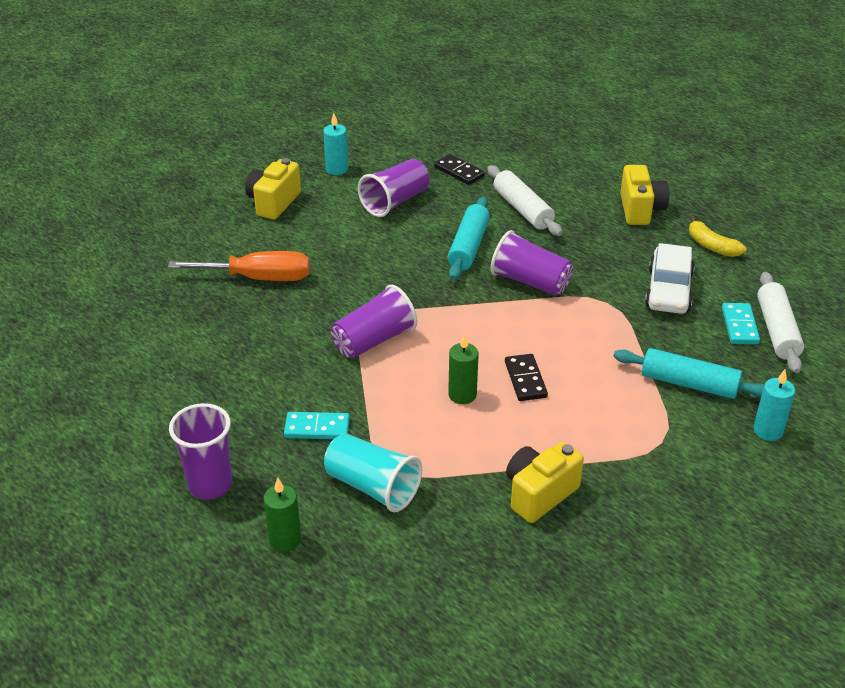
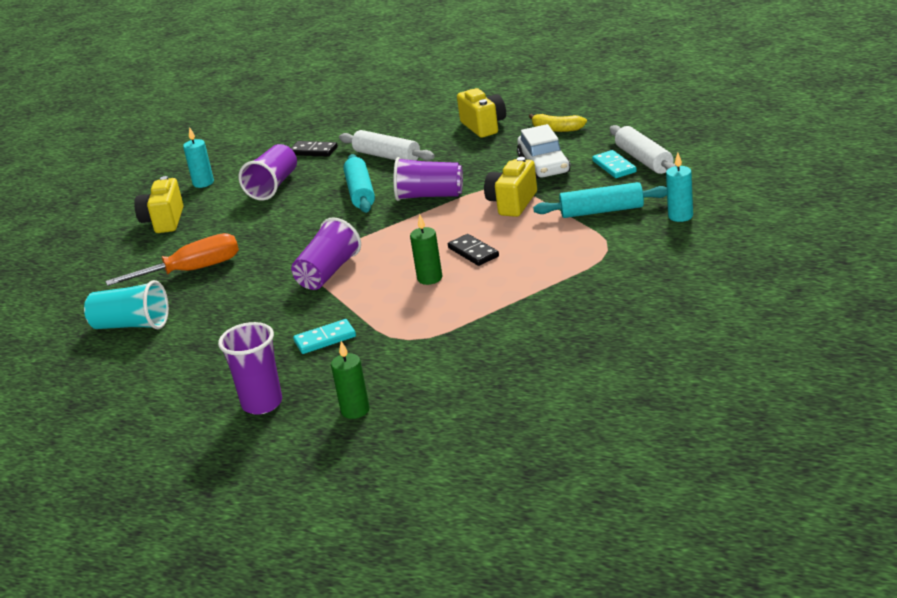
camera: 20 degrees left, 10 degrees down
turquoise cup [324,433,422,512] -> turquoise cup moved to [84,280,169,329]
yellow camera [506,442,584,523] -> yellow camera moved to [484,157,537,217]

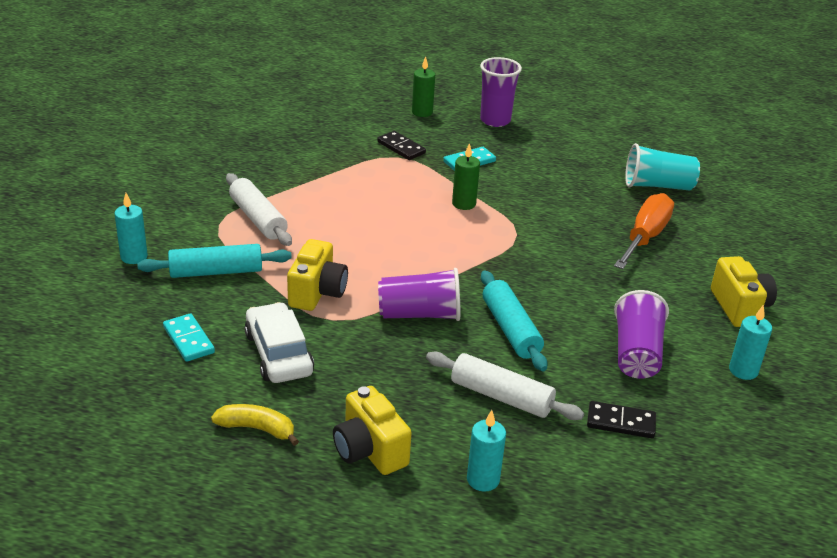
camera: 165 degrees right, 5 degrees up
orange screwdriver [105,233,239,286] -> orange screwdriver turned 150 degrees clockwise [614,193,674,269]
purple cup [291,217,361,290] -> none
green candle [410,214,443,285] -> green candle moved to [452,143,480,210]
black domino [448,234,499,266] -> black domino moved to [377,131,426,160]
white rolling pin [610,125,676,174] -> white rolling pin moved to [226,173,292,246]
none -> turquoise candle [467,410,506,492]

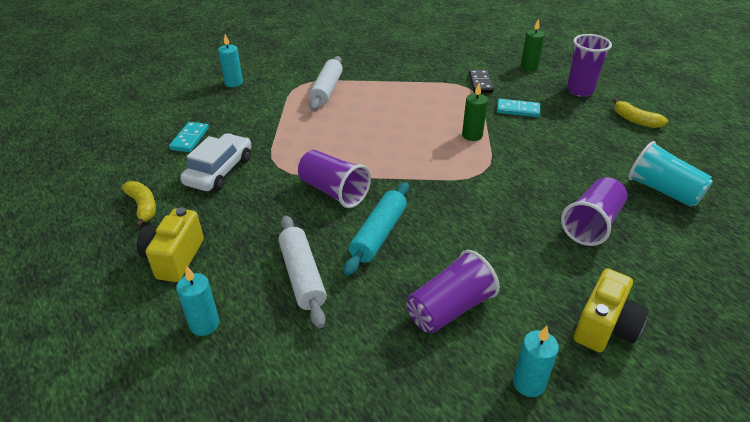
camera: 45 degrees right, 5 degrees up
turquoise rolling pin [137,244,292,278] -> none
yellow camera [287,239,348,311] -> none
black domino [587,401,656,438] -> none
orange screwdriver [614,193,674,269] -> purple cup [561,177,627,246]
none -> yellow banana [613,98,668,128]

